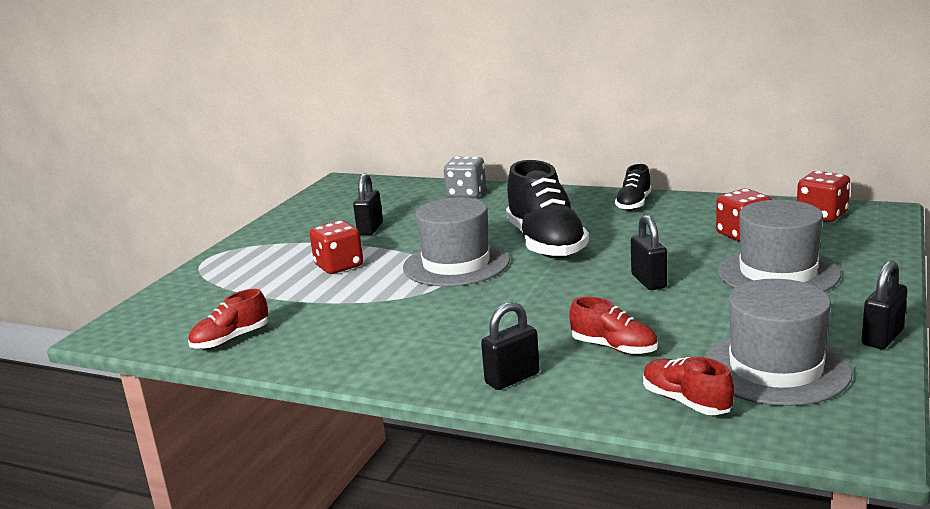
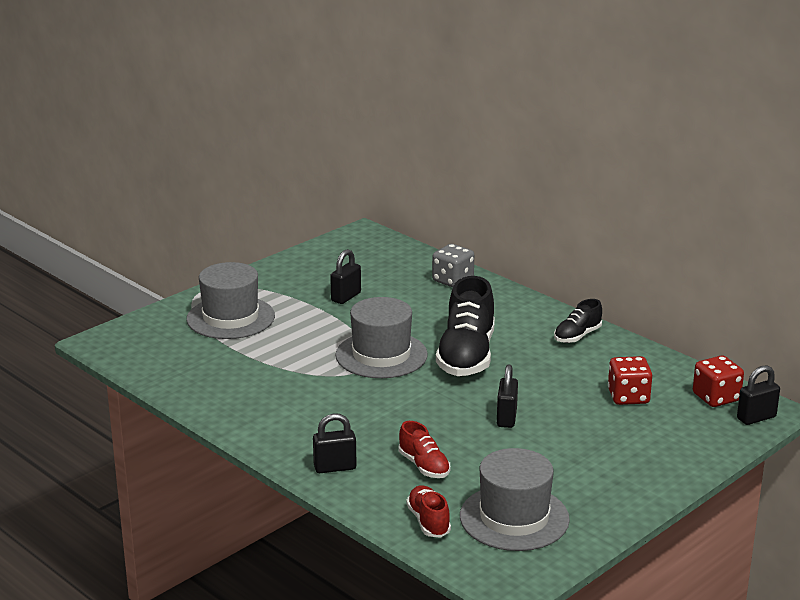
camera: 20 degrees right, 5 degrees up
red shoe [188,289,268,349] -> none
red dice [309,221,363,274] -> none
grey hat [717,200,841,292] -> grey hat moved to [186,262,275,339]
black padlock [862,260,907,349] -> black padlock moved to [737,365,780,425]

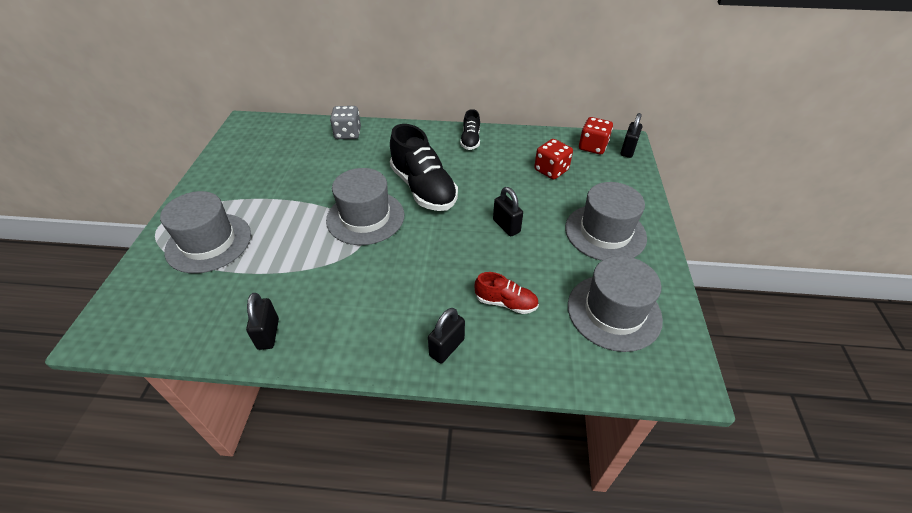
camera: 40 degrees left, 20 degrees up
black padlock [330,249,361,304] -> black padlock moved to [246,293,279,350]
red shoe [406,485,451,538] -> none
none -> grey hat [565,182,647,261]

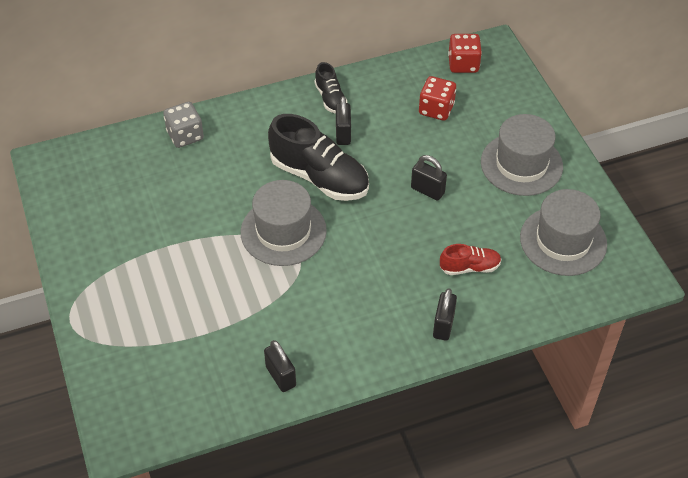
camera: 25 degrees left, 5 degrees up
grey hat [160,191,251,273] -> none
black padlock [621,113,642,158] -> black padlock moved to [336,96,351,145]

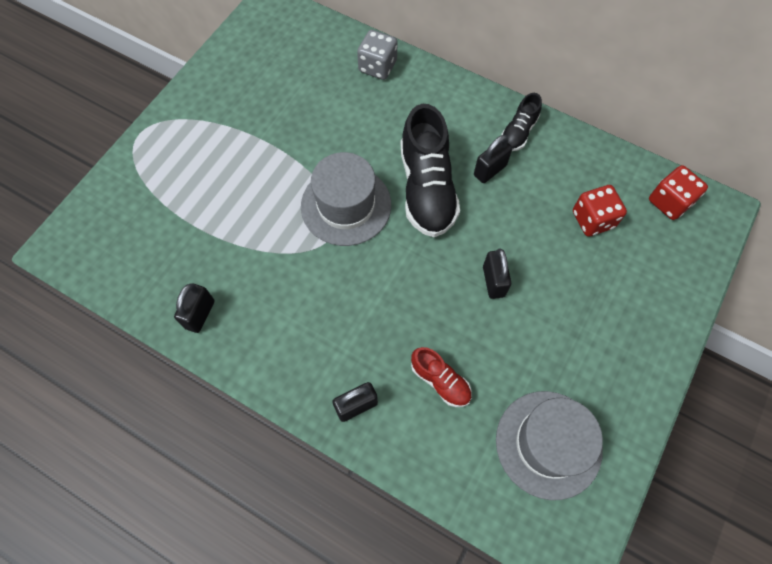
camera: 50 degrees right, 15 degrees up
grey hat [481,114,563,196] -> none

